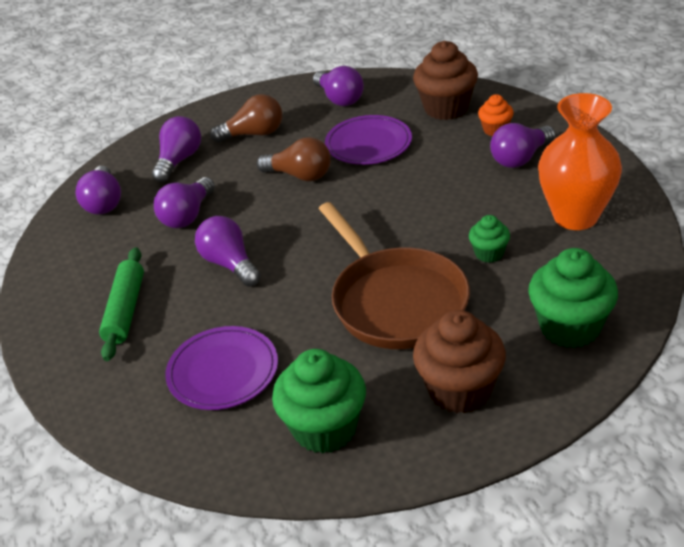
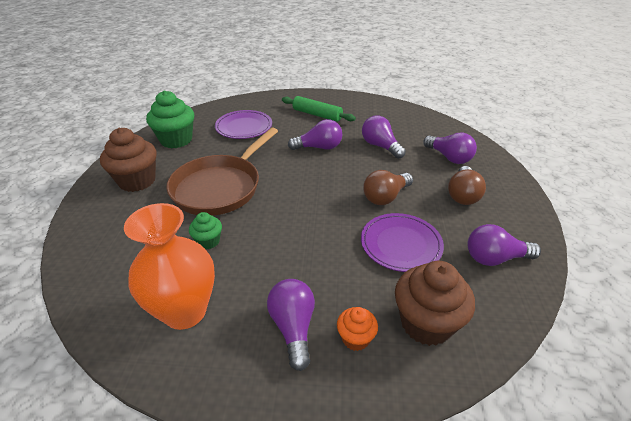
camera: 115 degrees right, 0 degrees up
purple light bulb [76,166,121,215] -> none
brown pan [319,202,470,349] -> brown pan turned 60 degrees counterclockwise [166,127,278,216]
green cupcake [528,248,618,348] -> none

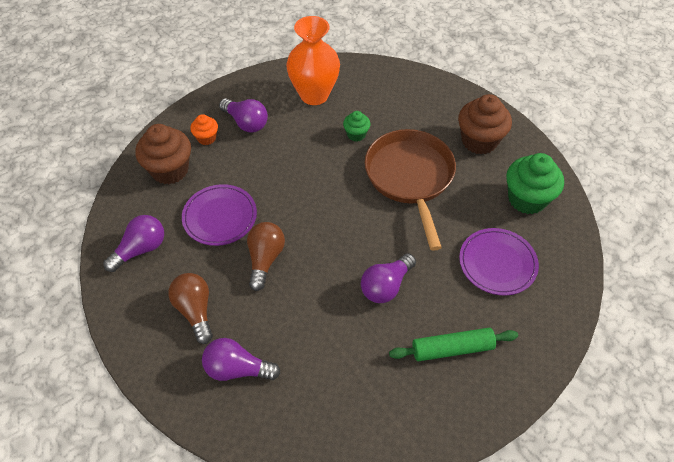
camera: 140 degrees right, 15 degrees up
purple light bulb [362,116,406,159] -> none

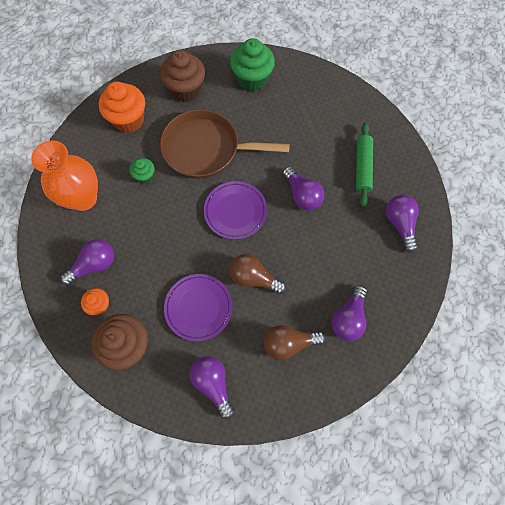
camera: 75 degrees left, 15 degrees up
purple plate [459,228,539,295] -> purple plate moved to [204,181,267,240]
none -> orange cupcake [99,81,145,133]
none -> purple light bulb [386,195,419,253]

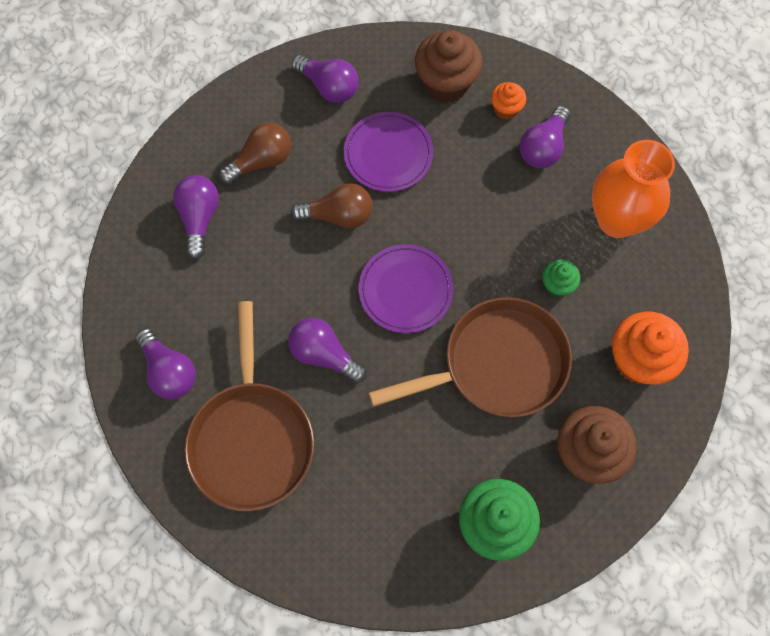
camera: 155 degrees right, 0 degrees up
green rolling pin [356,123,373,208] -> brown pan [184,301,314,511]

